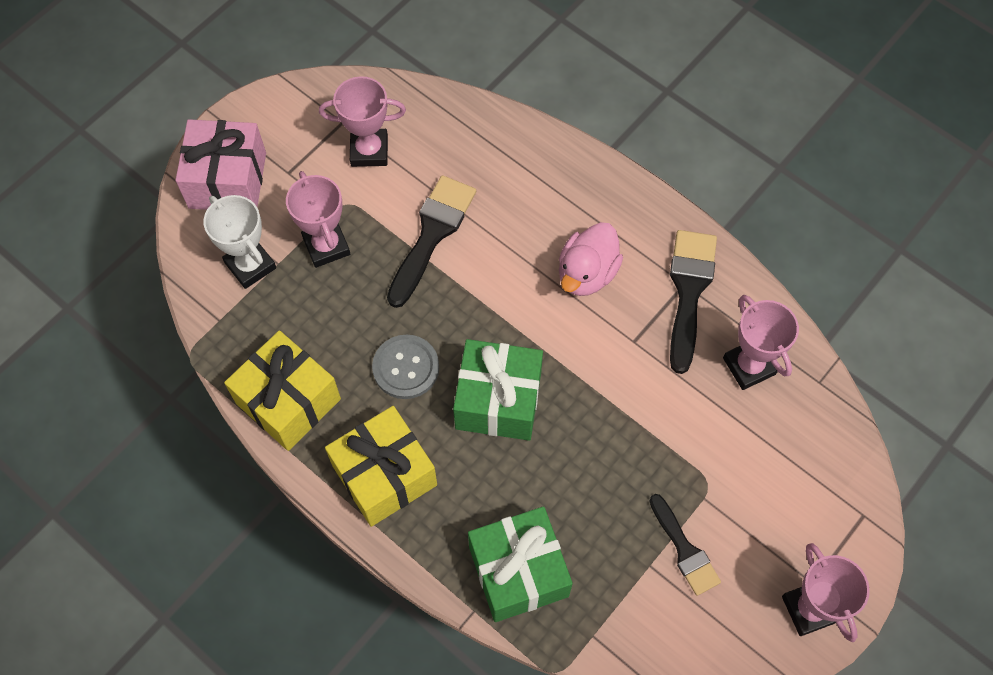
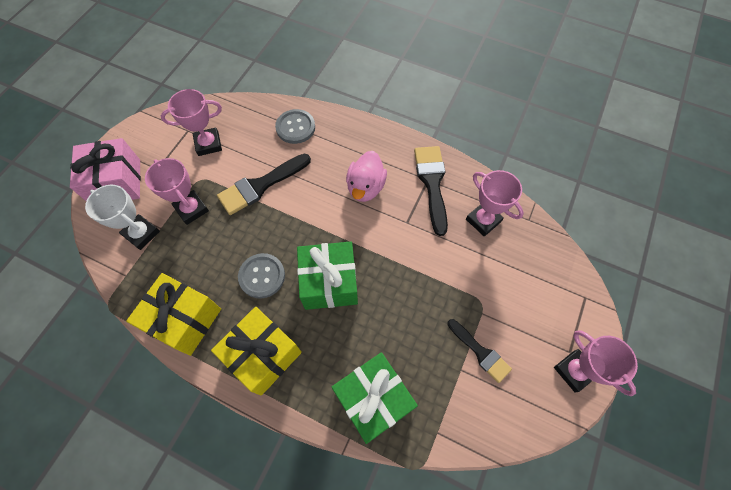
camera: 15 degrees left, 0 degrees up
black brush [387,175,476,308] -> black brush turned 135 degrees counterclockwise [217,154,311,215]
none -> grey button [275,109,315,144]

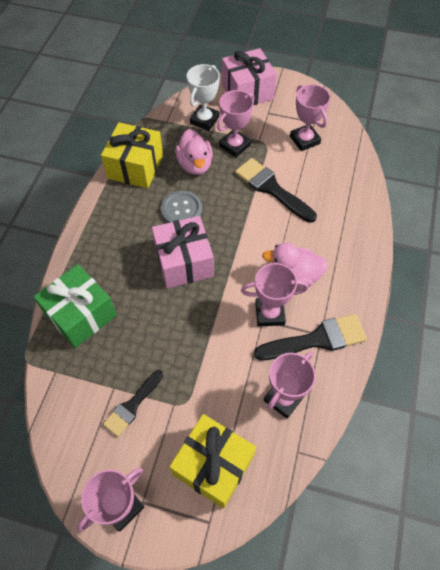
camera: 80 degrees right, 5 degrees down
yellow gift [211,307,302,396] -> yellow gift moved to [169,414,256,509]
grey button [275,109,315,144] -> none
green gift [297,241,358,310] -> pink gift [152,216,214,288]
none -> pink duck [175,129,213,175]
none -> pink trophy [241,263,308,327]

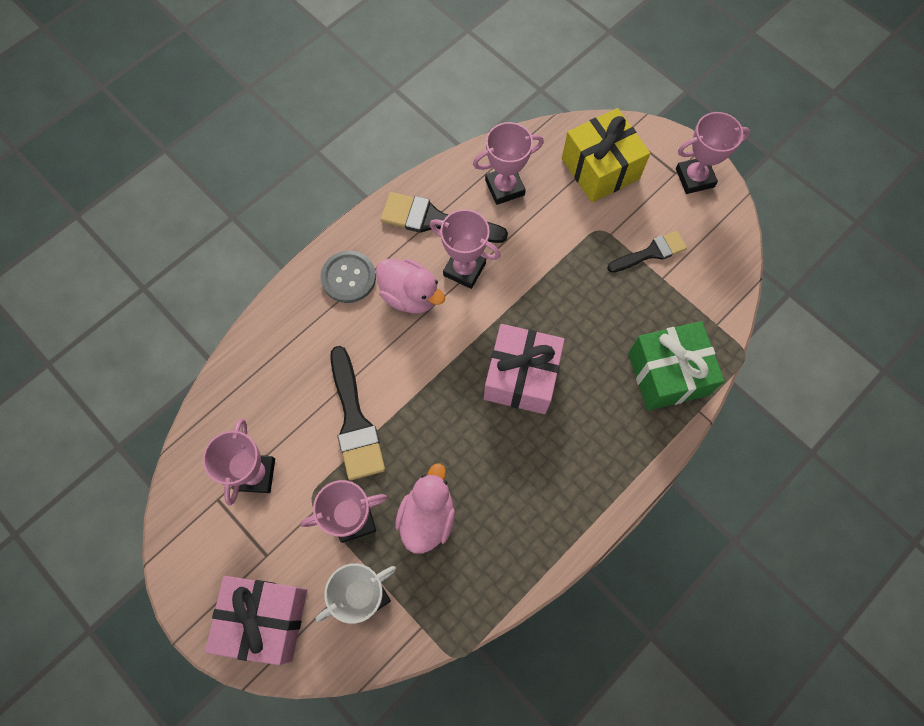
camera: 150 degrees left, 10 degrees up
yellow gift [101,122,163,188] -> none
grey button [161,191,202,223] -> grey button moved to [320,251,376,303]

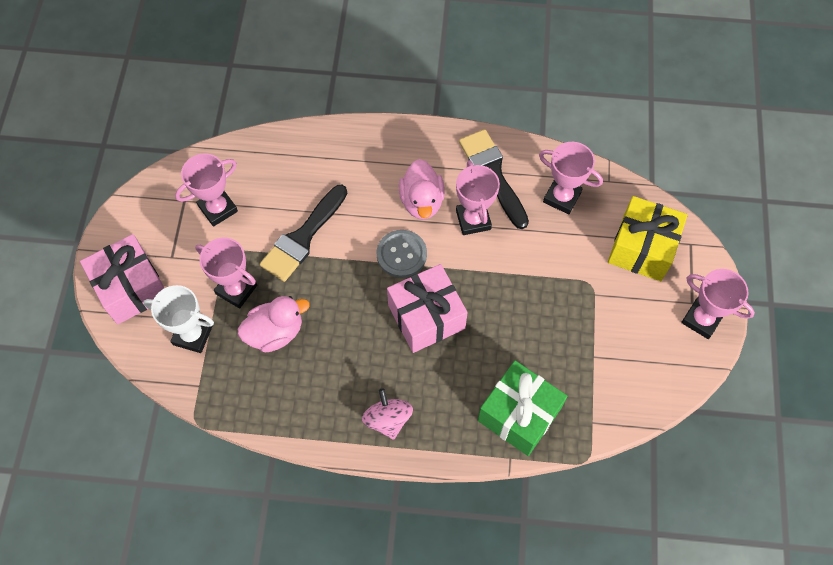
camera: 50 degrees right, 5 degrees down
grey button [320,251,376,303] -> grey button moved to [377,230,427,278]
black brush [607,231,687,273] -> none
none -> pink spinning top [362,388,413,440]

